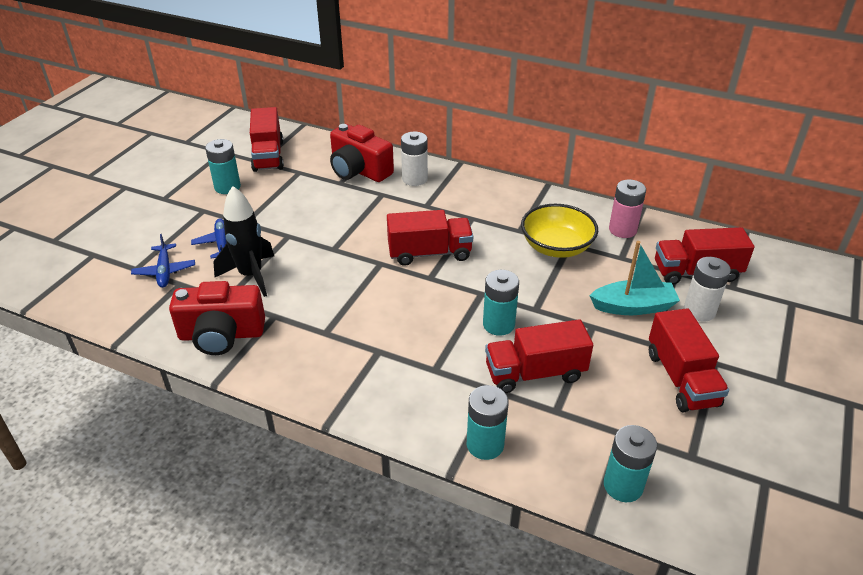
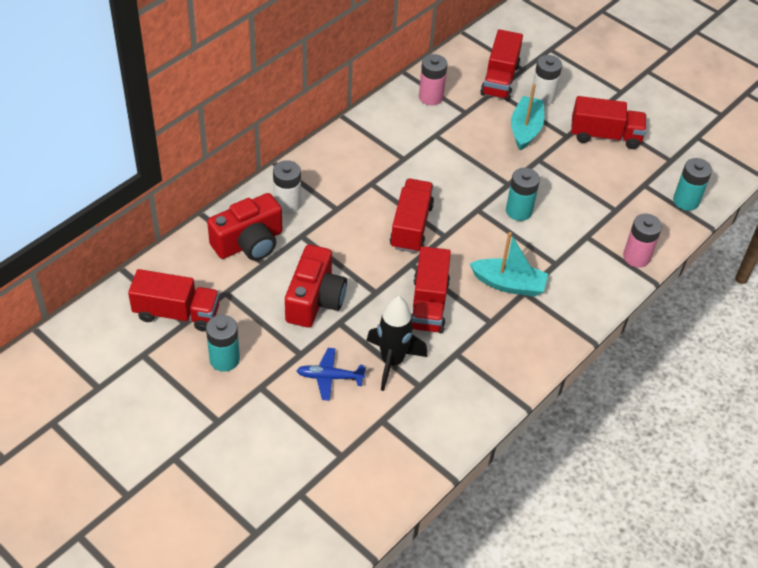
camera: 75 degrees left, 10 degrees up
blue plane [131,234,195,288] -> none
red camera [169,281,265,355] -> red camera moved to [285,244,347,328]
turquoise battery [467,385,509,460] -> pink battery [623,214,662,268]
red truck [485,319,593,393] -> red truck moved to [411,246,451,333]
yellow bowl [521,204,598,258] -> none
none -> turquoise boat [470,232,548,297]

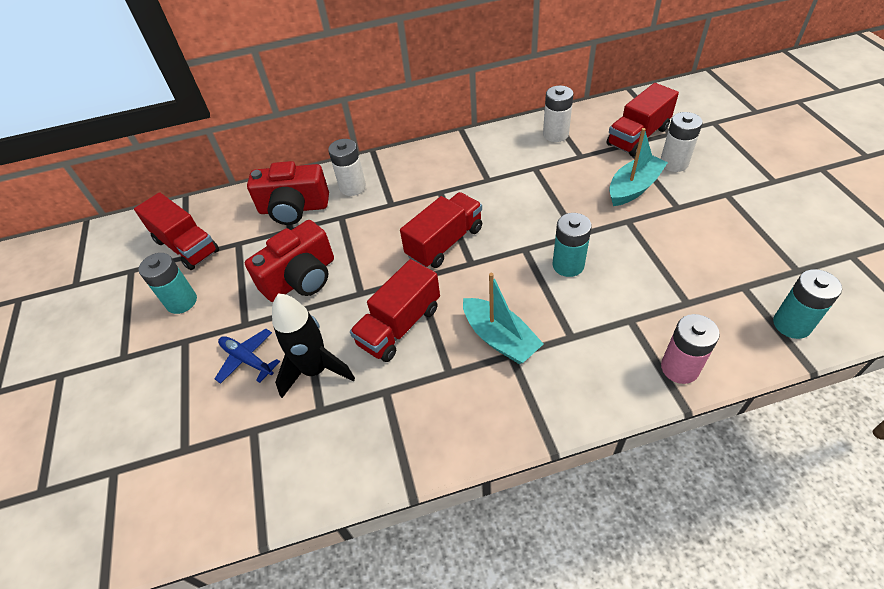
camera: 40 degrees right, 0 degrees up
pink battery [419,54,447,105] -> white battery [543,85,574,142]
red truck [571,96,647,149] -> none

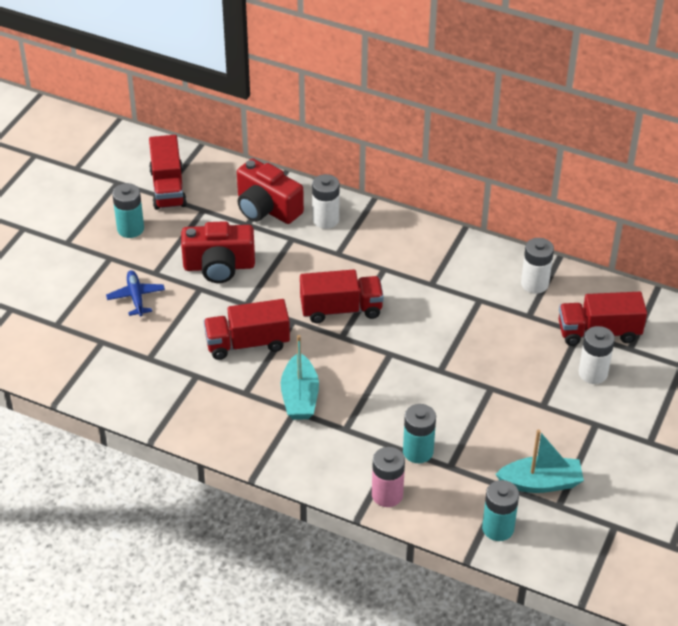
camera: 35 degrees right, 5 degrees down
black rocket [272,293,355,398] -> none
turquoise battery [553,213,592,277] -> turquoise battery moved to [403,404,436,463]
turquoise boat [609,128,668,206] -> turquoise boat moved to [495,430,584,493]

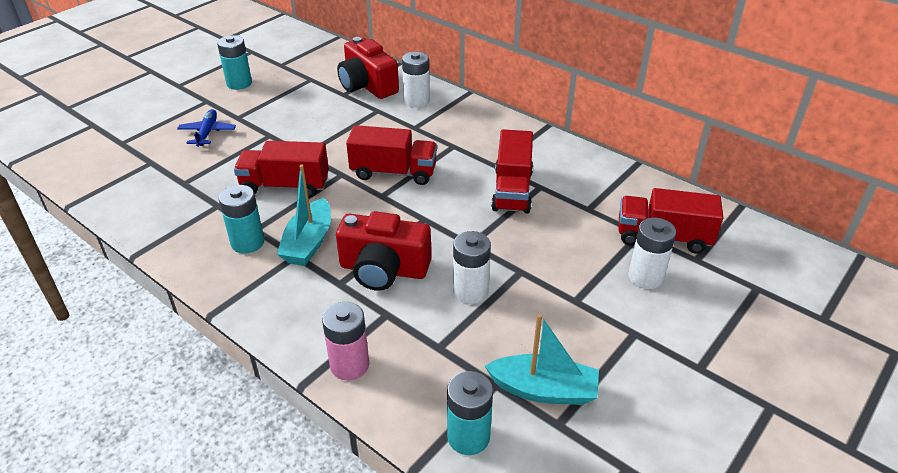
camera: 15 degrees right, 5 degrees down
red truck [149,135,187,210] -> red truck moved to [491,129,533,213]
red camera [181,221,255,283] -> red camera moved to [336,211,431,291]
turquoise battery [403,404,436,463] -> turquoise battery moved to [219,185,264,254]
white battery [521,238,554,294] -> white battery moved to [453,231,491,304]

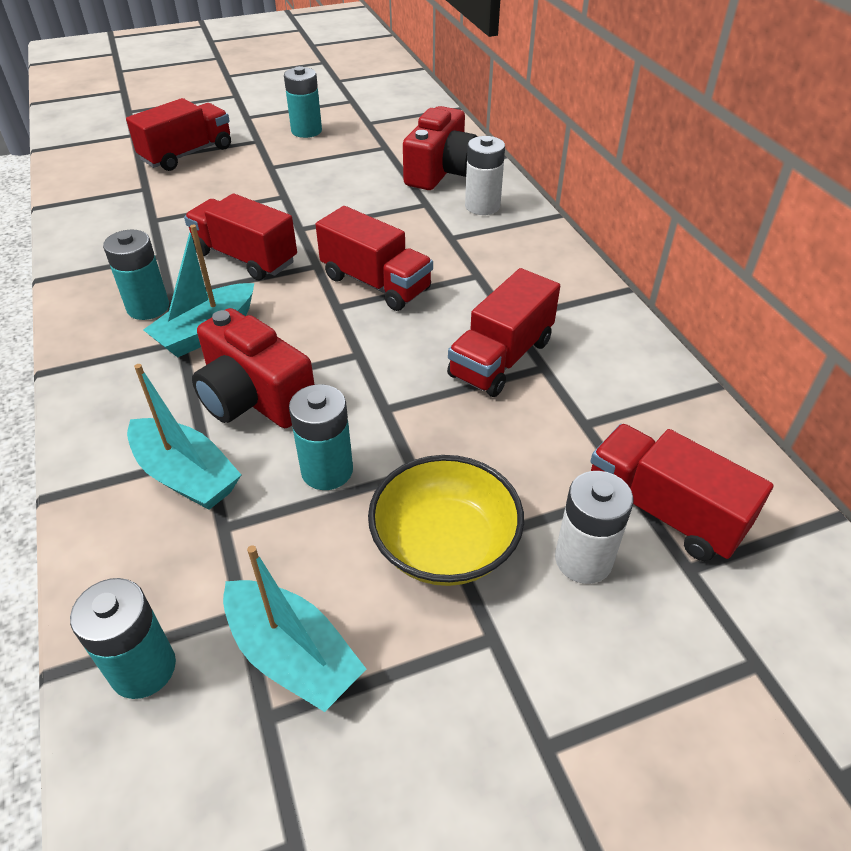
camera: 30 degrees right, 5 degrees up
blue plane [177,109,236,147] -> none
pink battery [322,302,369,380] -> none
red camera [337,37,399,99] -> red camera turned 150 degrees counterclockwise [403,106,478,190]
white battery [453,231,491,304] -> turquoise battery [289,384,353,490]
none -> red truck [126,98,231,171]
none -> turquoise boat [127,364,241,510]
none -> yellow bowl [368,455,524,586]

